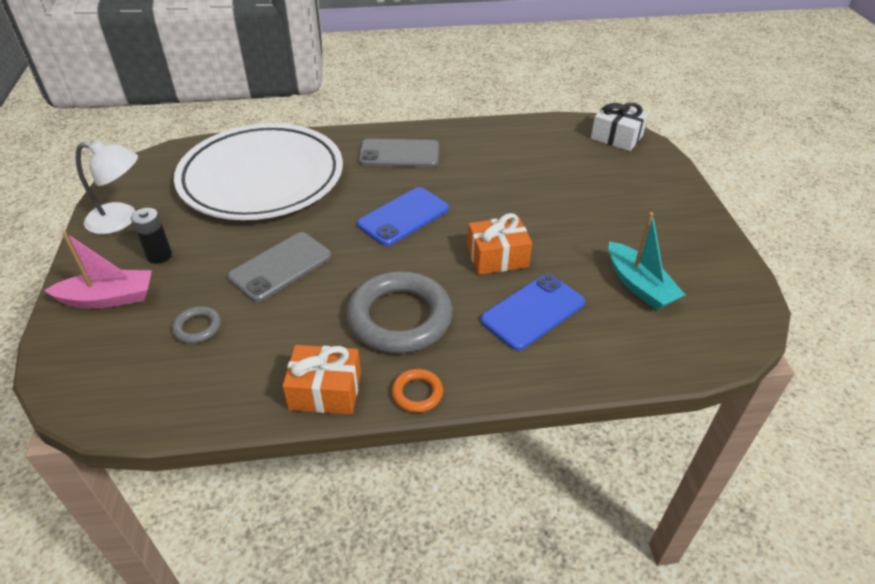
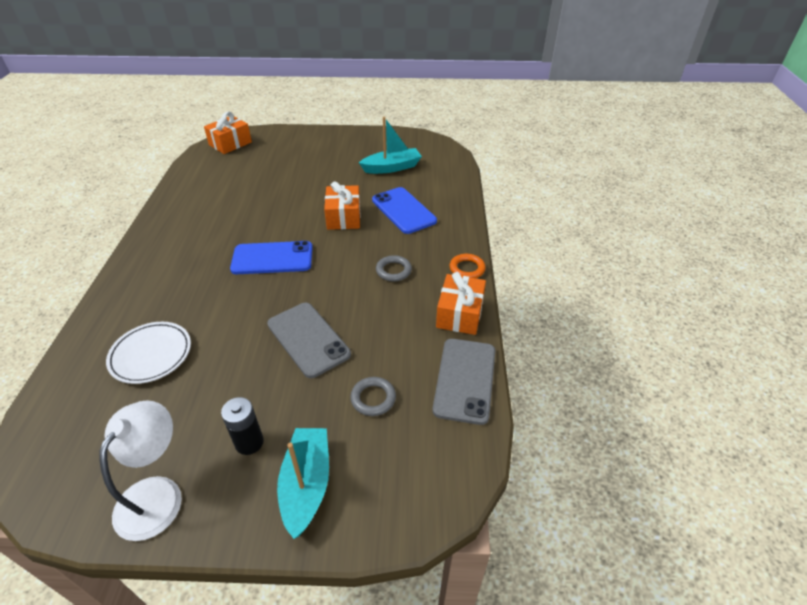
camera: 80 degrees left, 0 degrees up
pink boat [44,232,152,309] -> turquoise boat [277,428,329,539]
white plate [174,123,343,220] -> white plate [106,322,191,384], size x0.43
grey ring [347,271,453,354] -> grey ring [376,255,412,282], size x0.44
blue phone [357,187,449,246] -> blue phone turned 60 degrees counterclockwise [230,241,313,274]
grey phone [359,139,439,167] -> grey phone moved to [433,339,495,425]
white gift [591,102,648,151] -> orange gift [204,112,252,154]

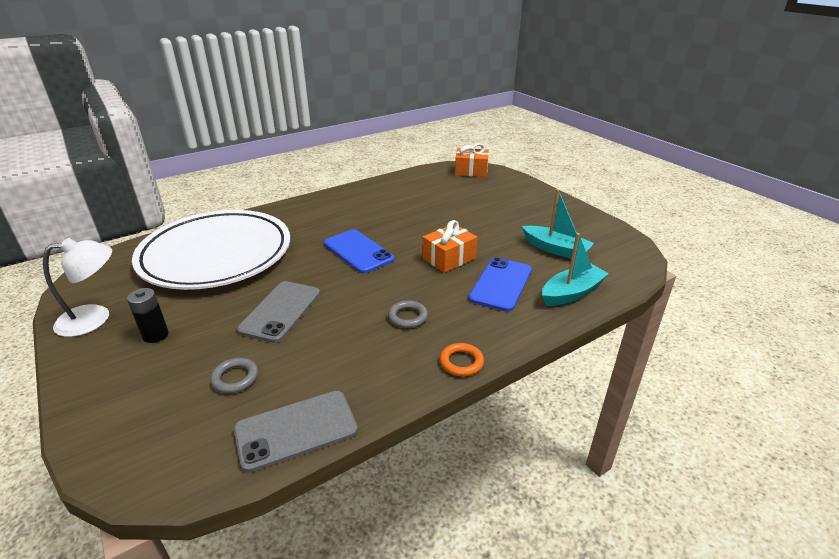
camera: 55 degrees right, 10 degrees down
white plate [106,322,191,384] -> white plate [132,210,290,290], size x2.34
turquoise boat [277,428,329,539] -> turquoise boat moved to [542,233,609,306]
orange gift [436,272,486,335] -> none

